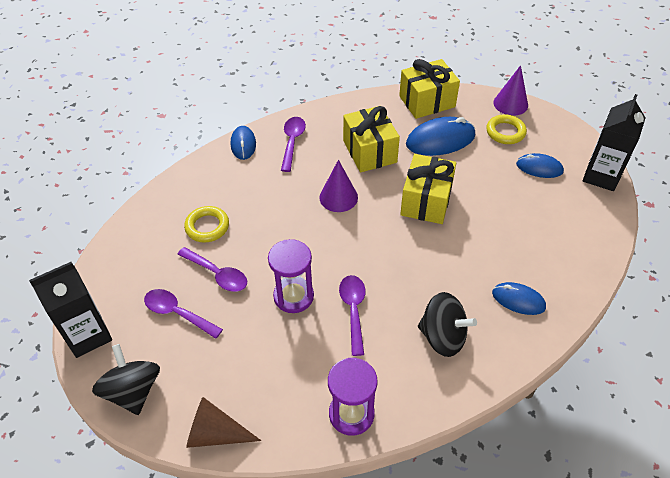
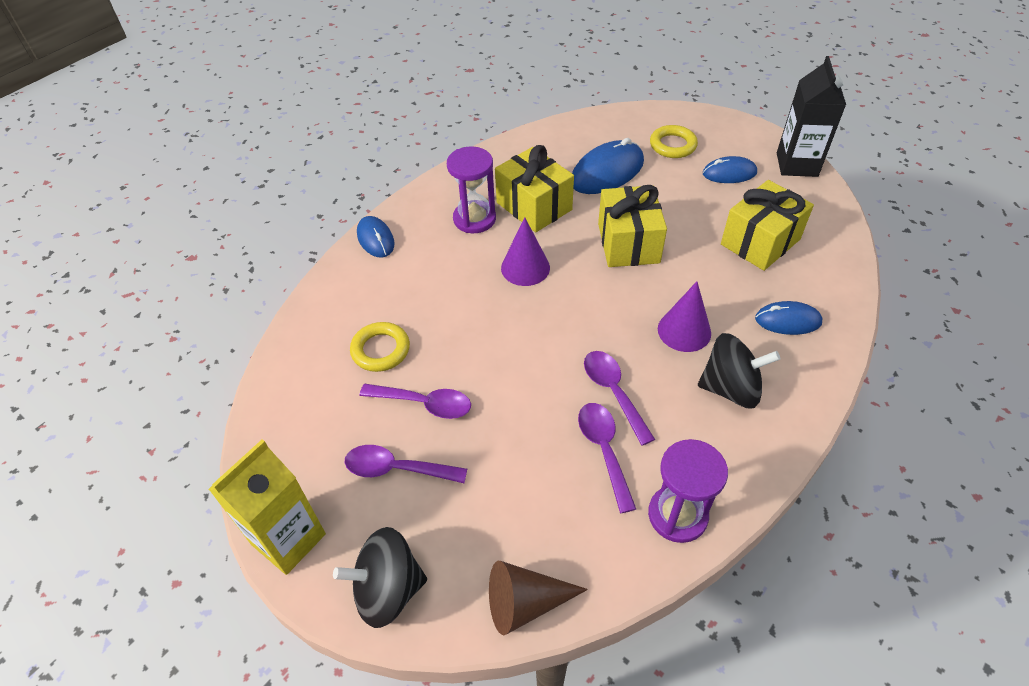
camera: 20 degrees left, 0 degrees up
black carton [29,262,112,358] -> yellow carton [209,439,326,575]
black spinning top [92,344,160,415] -> black spinning top turned 60 degrees counterclockwise [333,527,427,628]
purple hourglass [268,239,314,313] -> purple hourglass moved to [447,147,496,233]
purple spoon [281,117,306,172] -> purple spoon moved to [578,403,636,513]
yellow gift [399,59,460,119] -> yellow gift moved to [721,180,814,271]
purple cone [493,65,528,116] -> purple cone moved to [658,281,711,352]

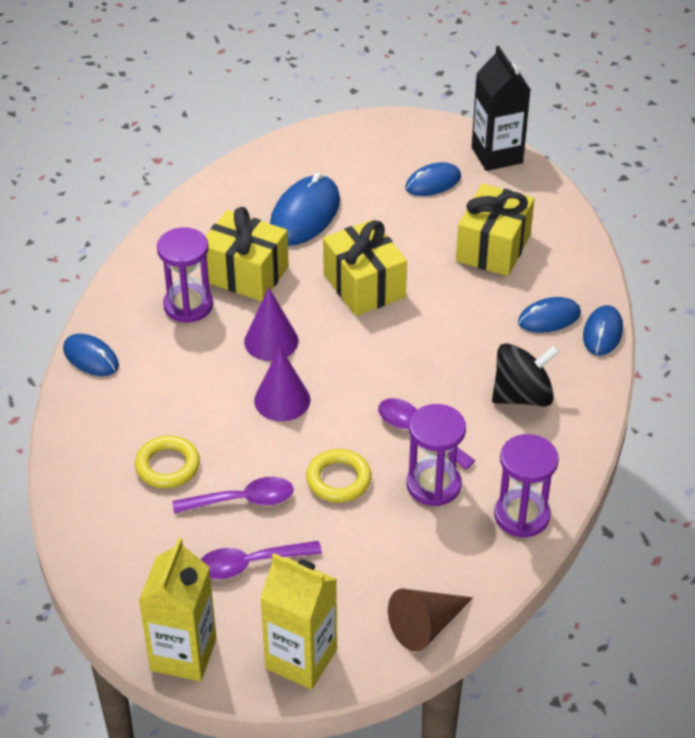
camera: 25 degrees left, 5 degrees down
black spinning top [333,527,427,628] -> yellow carton [260,553,337,690]
purple spoon [578,403,636,513] -> purple hourglass [407,404,466,506]
yellow ring [650,125,698,158] -> yellow ring moved to [306,449,372,503]
purple cone [658,281,711,352] -> purple cone moved to [254,347,310,421]
none -> blue mouse [583,305,623,356]

